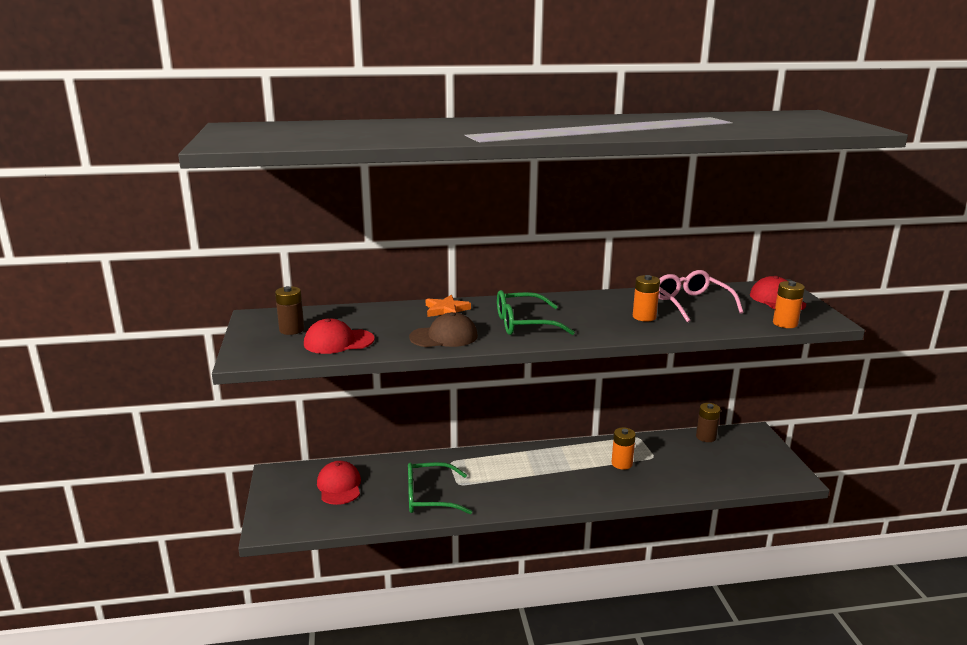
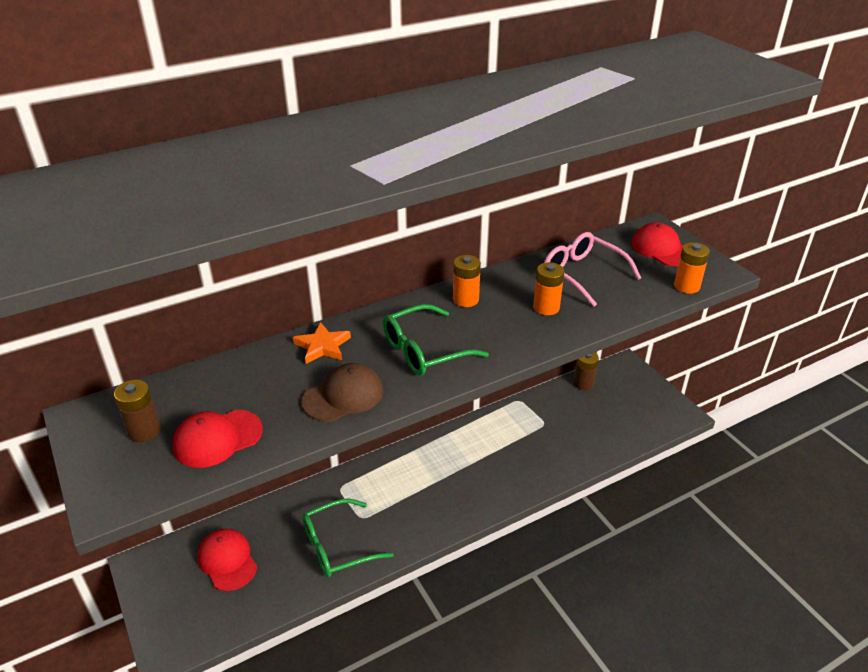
camera: 20 degrees left, 15 degrees up
orange battery [612,427,636,470] -> orange battery moved to [453,255,481,307]

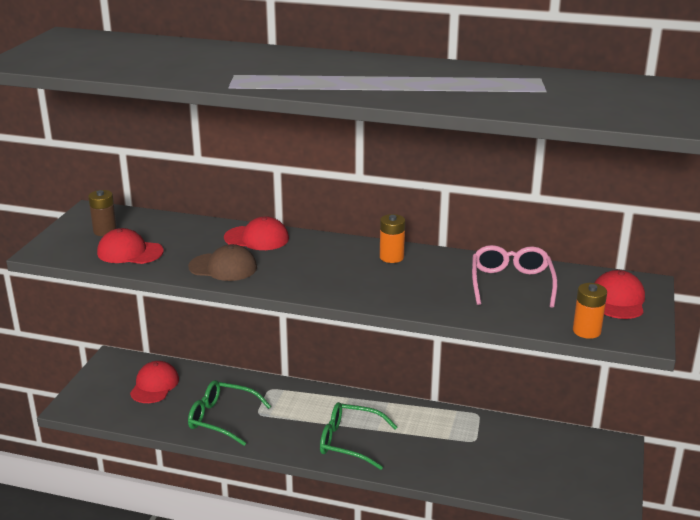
camera: 45 degrees right, 10 degrees down
orange star [293,322,351,364] -> red cap [224,216,289,250]
green glasses [383,304,489,376] -> green glasses moved to [320,402,397,470]
orange battery [533,262,564,315] -> none
brown battery [574,352,599,390] -> none

